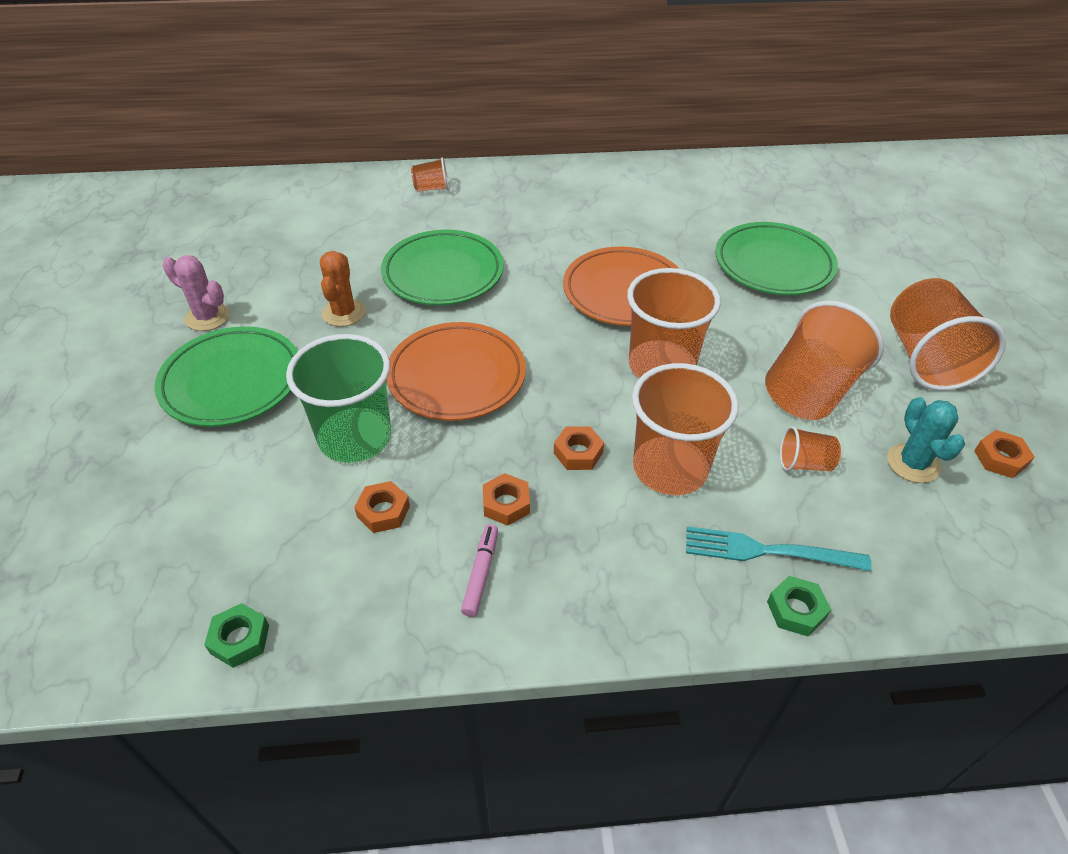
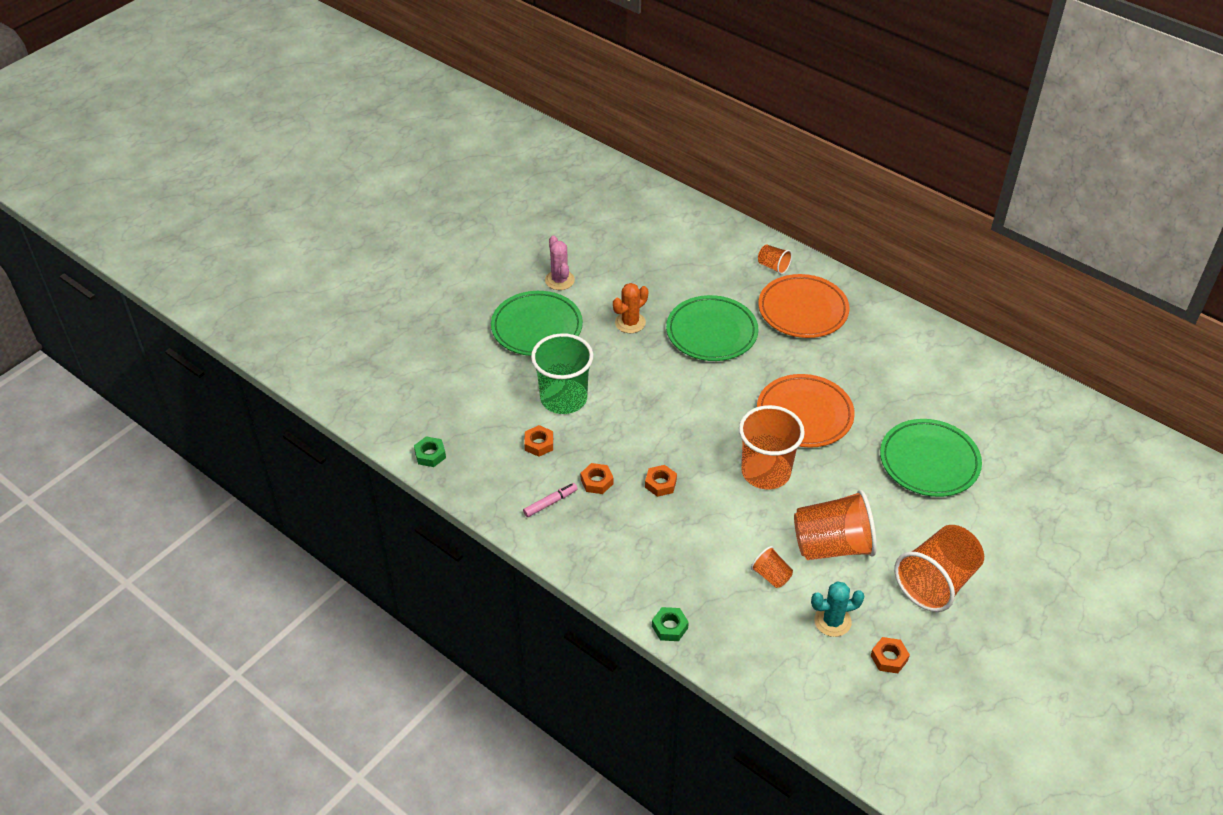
camera: 45 degrees right, 0 degrees up
orange plate [387,322,526,421] -> orange plate moved to [758,274,849,338]
orange cup [632,363,739,495] -> none
turquoise fork [686,526,871,571] -> none
turquoise cactus [887,397,965,483] -> turquoise cactus turned 45 degrees clockwise [811,581,864,637]

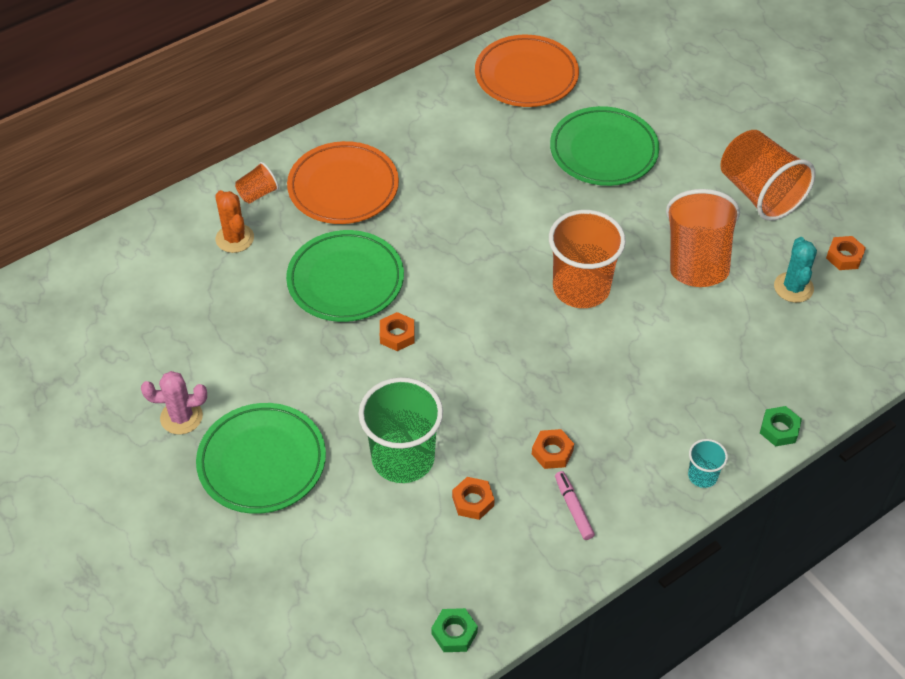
camera: 75 degrees left, 5 degrees up
orange cactus [613,283,648,333] -> orange cactus moved to [215,190,254,253]
orange nut [645,465,677,497] -> orange nut moved to [380,312,415,351]
orange cup [751,546,793,588] -> none
orange plate [757,374,855,448] -> orange plate moved to [475,35,579,107]
none -> turquoise cup [688,439,728,488]

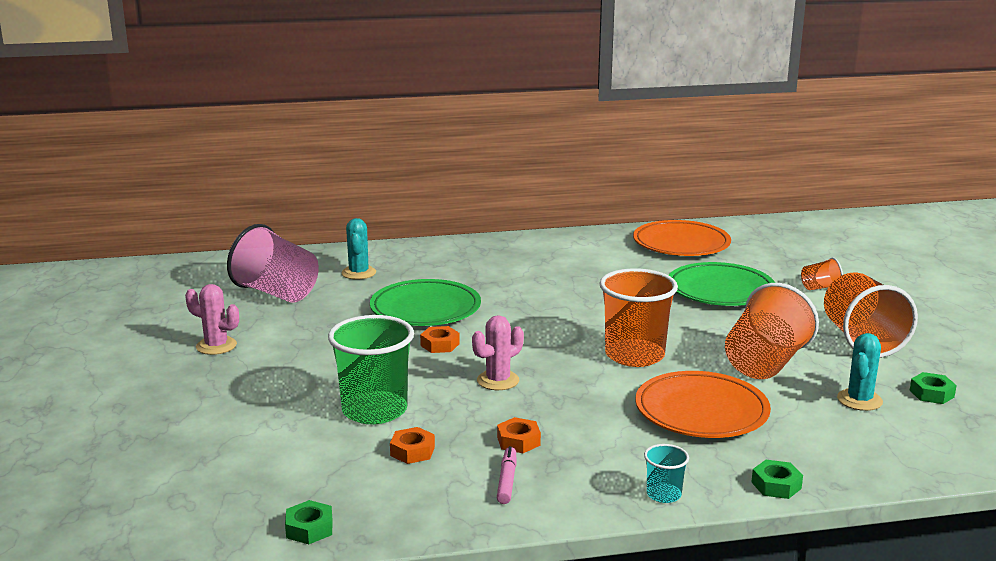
camera: 25 degrees right, 30 degrees down
green plate [196,403,326,514] -> none
orange cactus [215,190,254,253] -> turquoise cactus [341,218,376,280]
orange cup [235,162,279,204] -> orange cup moved to [801,257,843,290]
orange plate [287,141,399,224] -> orange plate moved to [635,371,771,438]
orange nut [826,236,866,270] -> green nut [910,372,957,404]
none -> pink cup [227,224,319,303]
none -> pink cactus [472,315,524,390]

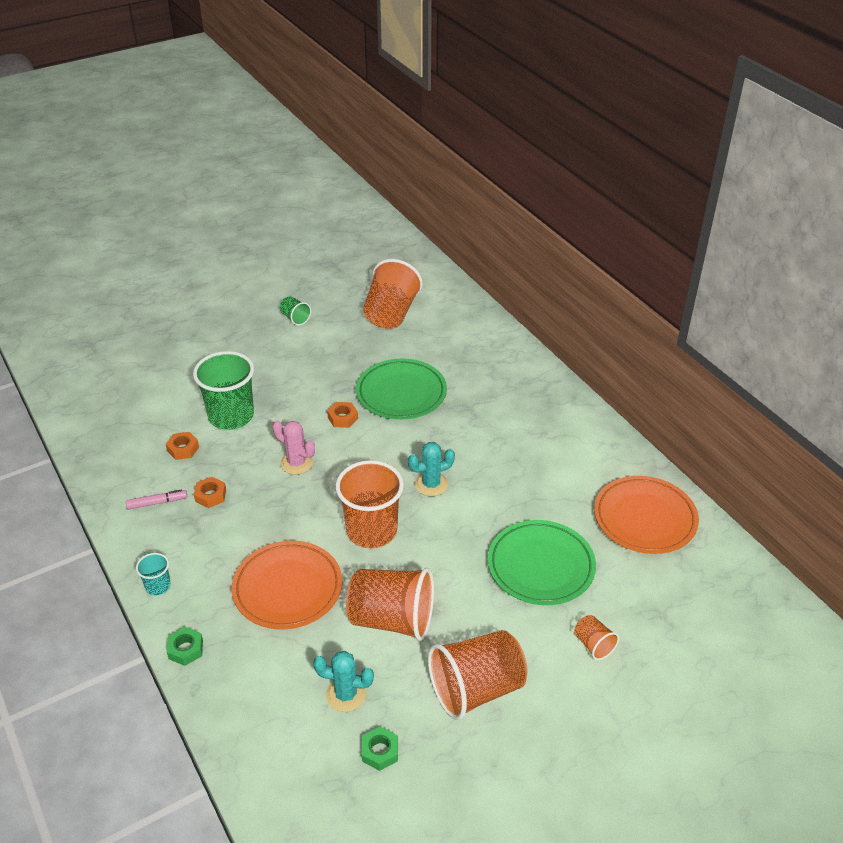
camera: 70 degrees right, 20 degrees up
pink cactus [185,284,239,355] -> green cup [280,296,311,326]
pink cup [227,224,319,303] -> orange cup [363,259,423,329]
green nut [285,500,333,544] -> none
turquoise cactus [341,218,376,280] -> turquoise cactus moved to [408,442,455,496]

